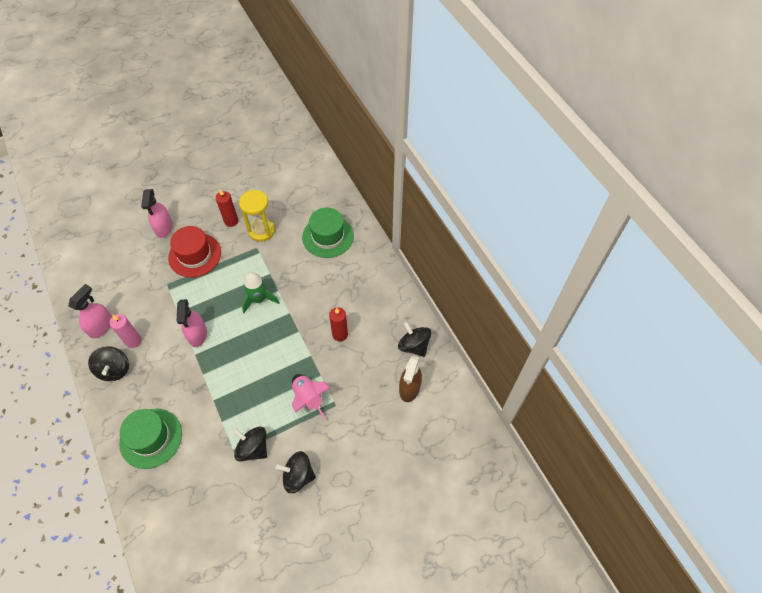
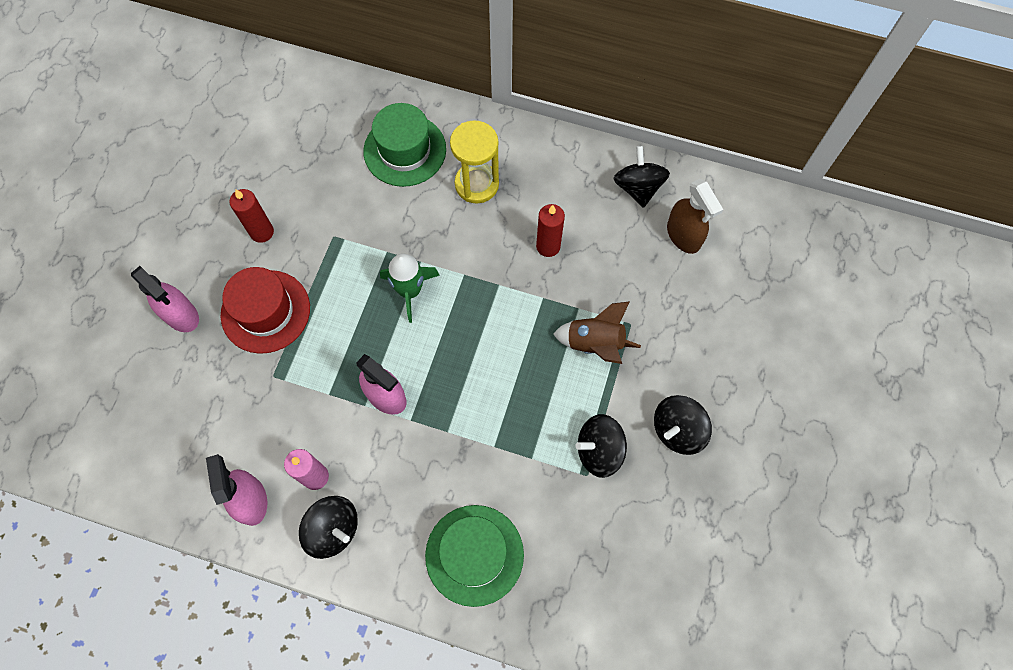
camera: 45 degrees left, 10 degrees up
yellow hourglass [239,190,275,242] -> yellow hourglass moved to [450,120,499,204]
pink rocket [292,374,331,420] -> brown rocket [553,301,641,364]
black spinning top [398,322,432,357] -> black spinning top turned 75 degrees clockwise [613,146,670,208]

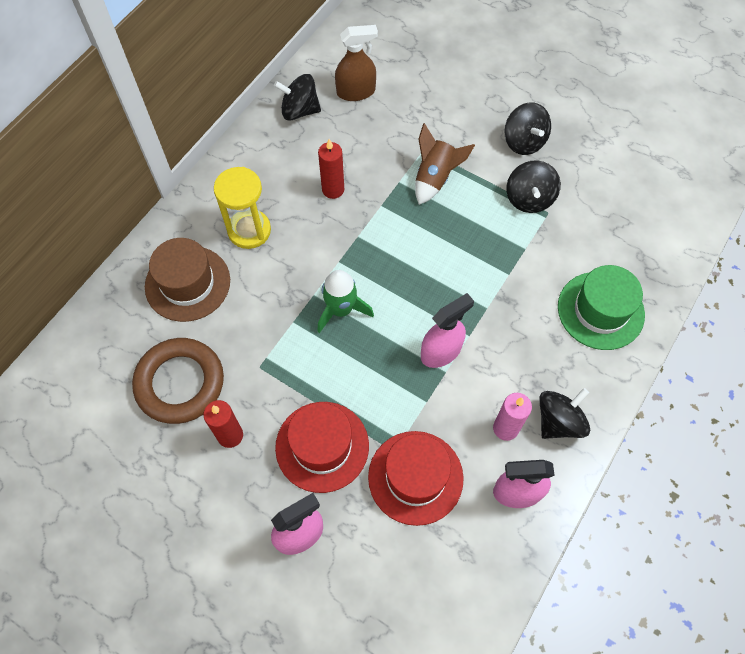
camera: 75 degrees left, 5 degrees down
green hat [363,103,446,187] -> brown hat [145,238,230,322]
none -> brown ring [132,338,224,424]
none -> red hat [368,431,464,526]

